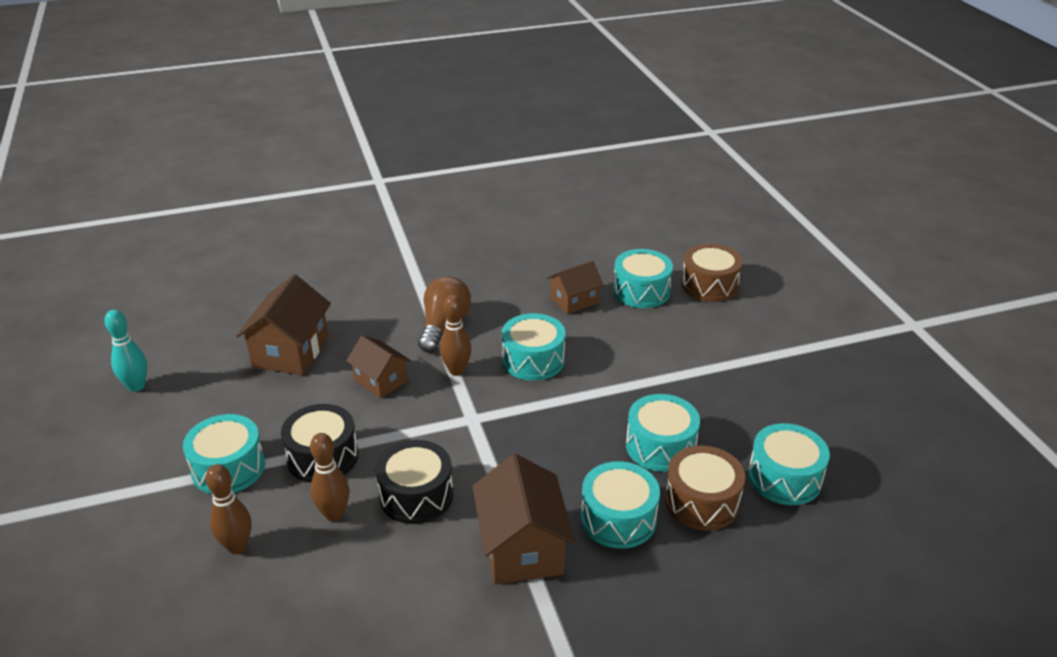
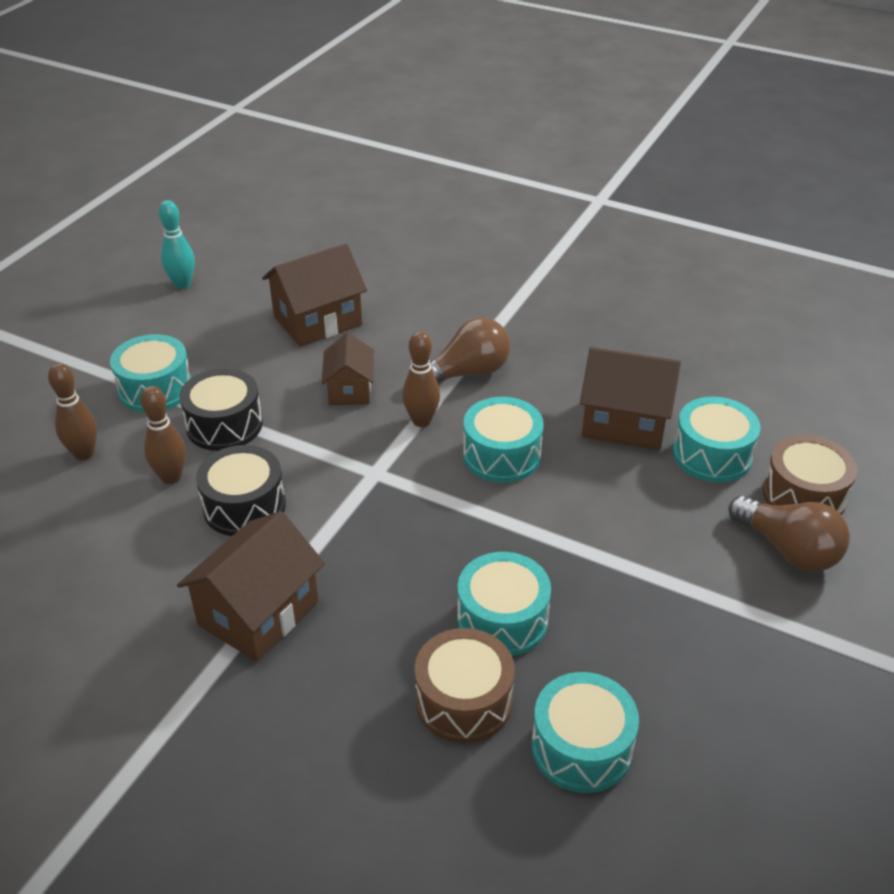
camera: 45 degrees right, 5 degrees up
brown house [547,261,604,314] -> brown house [580,347,681,450], size x1.60
turquoise drum [581,461,660,549] -> none
none -> brown light bulb [729,496,850,572]

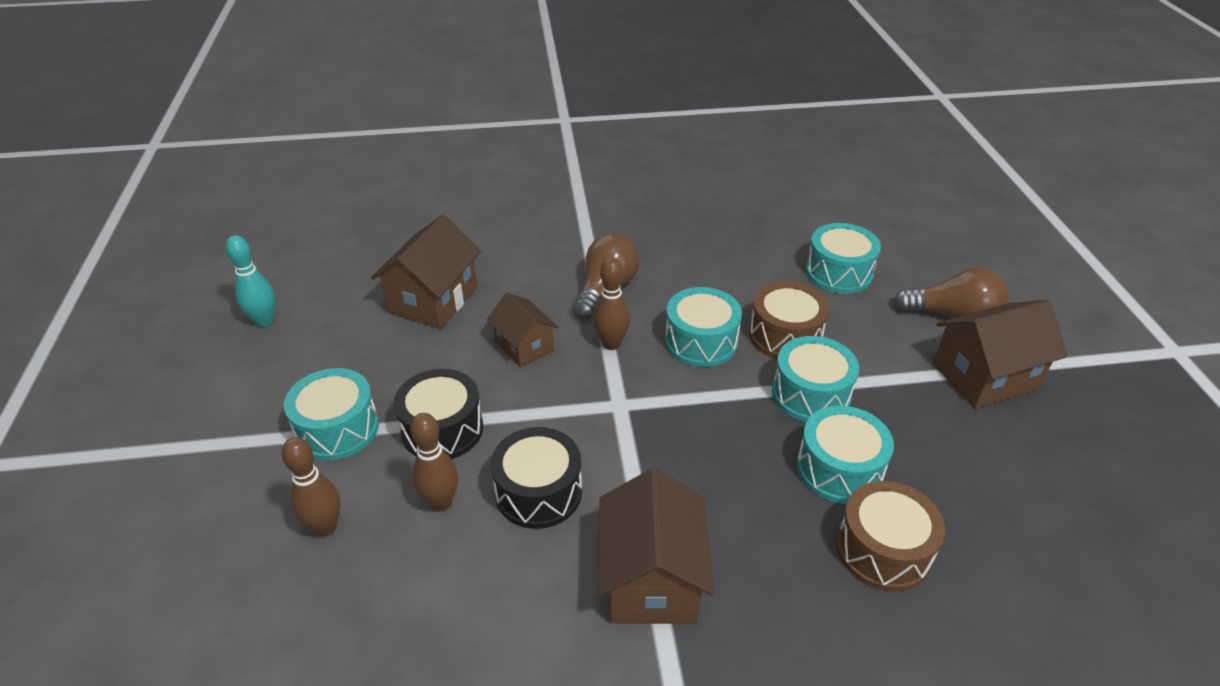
camera: 35 degrees left, 0 degrees up
turquoise drum [532,672,639,793] -> turquoise drum moved to [772,336,859,422]
brown house [580,347,681,450] -> brown house moved to [933,299,1068,409]
brown drum [762,435,857,515] -> brown drum moved to [749,282,829,359]

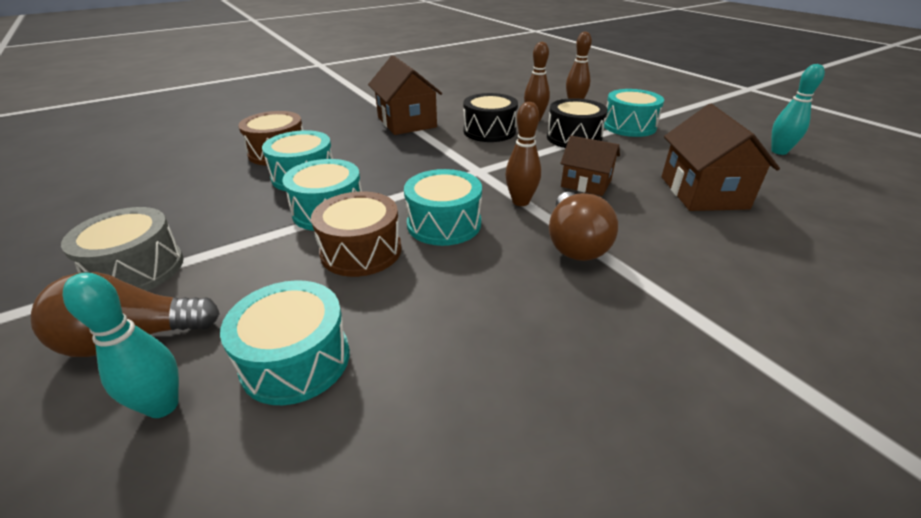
camera: 155 degrees right, 5 degrees down
brown house [933,299,1068,409] -> grey drum [61,207,184,291]
none -> turquoise bowling pin [63,272,179,418]

